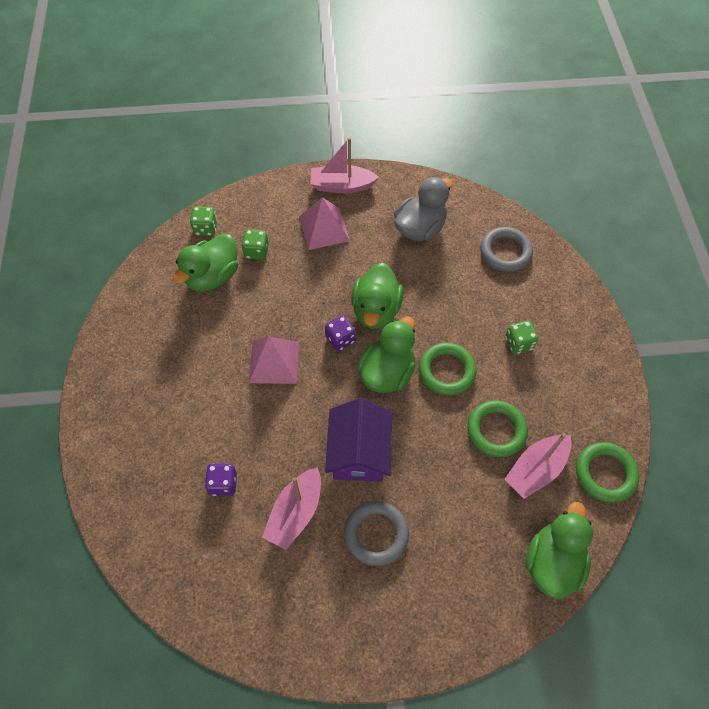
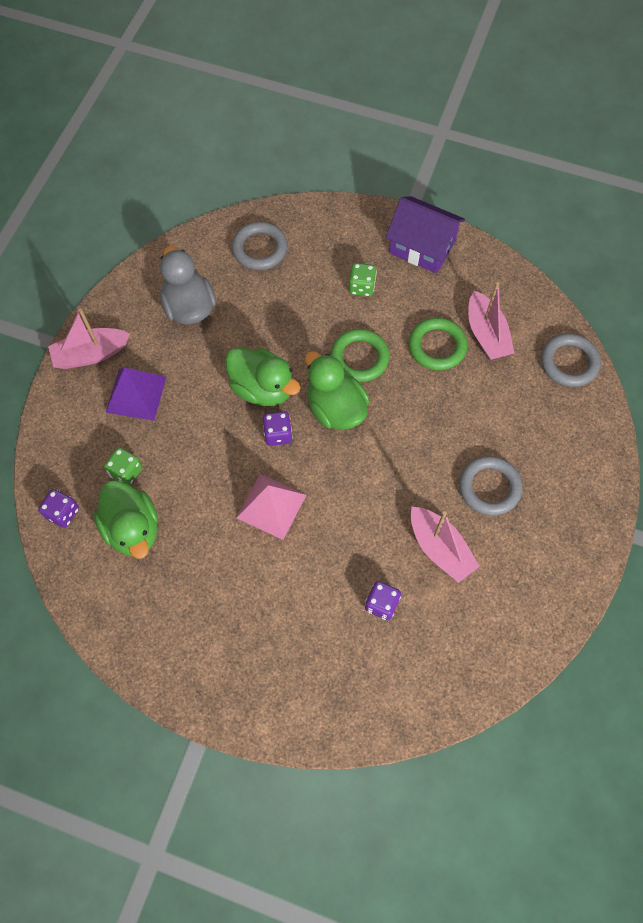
camera: 65 degrees left, 5 degrees up
green dice [190,206,218,236] -> purple dice [38,489,79,528]
pink pyramid [299,197,350,250] -> purple pyramid [106,367,166,421]
pink boat [310,137,379,194] -> pink boat turned 45 degrees clockwise [48,308,130,369]
purple house [325,398,392,482] -> purple house moved to [386,196,465,273]
green duck [525,502,593,599] -> grey ring [541,333,601,387]
green ring [576,442,639,503] -> none

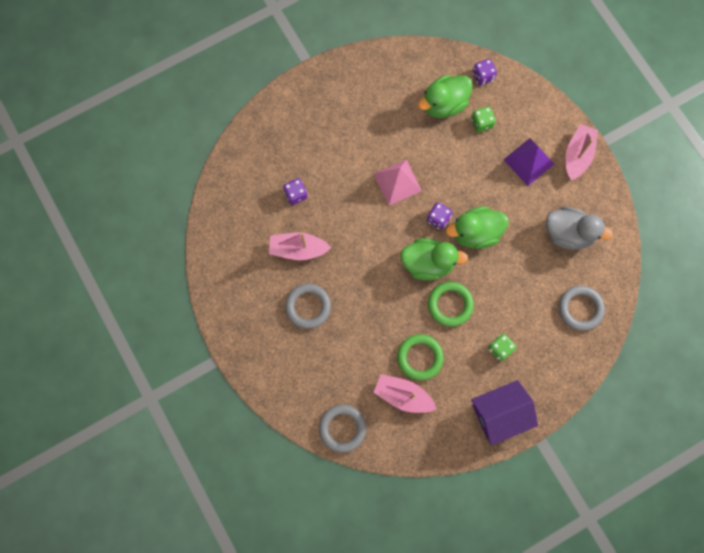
camera: 130 degrees right, 10 degrees up
green duck [94,480,158,559] -> green duck turned 45 degrees counterclockwise [418,75,473,118]

